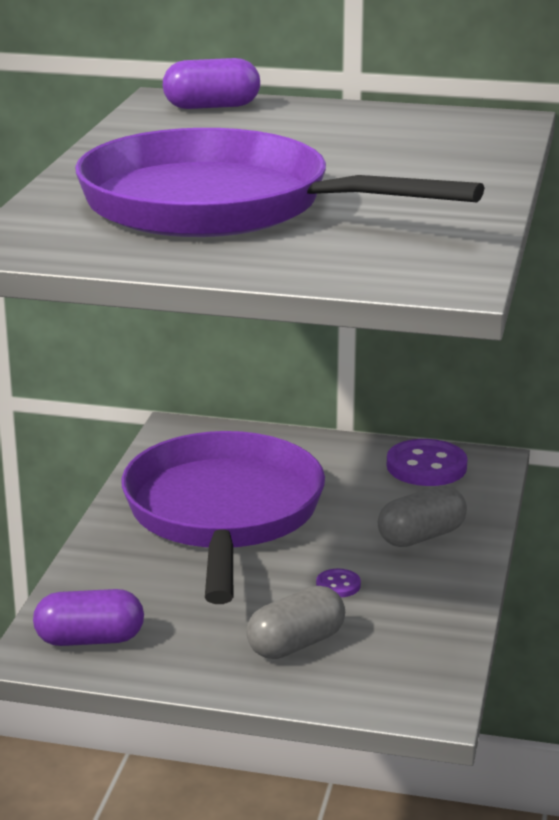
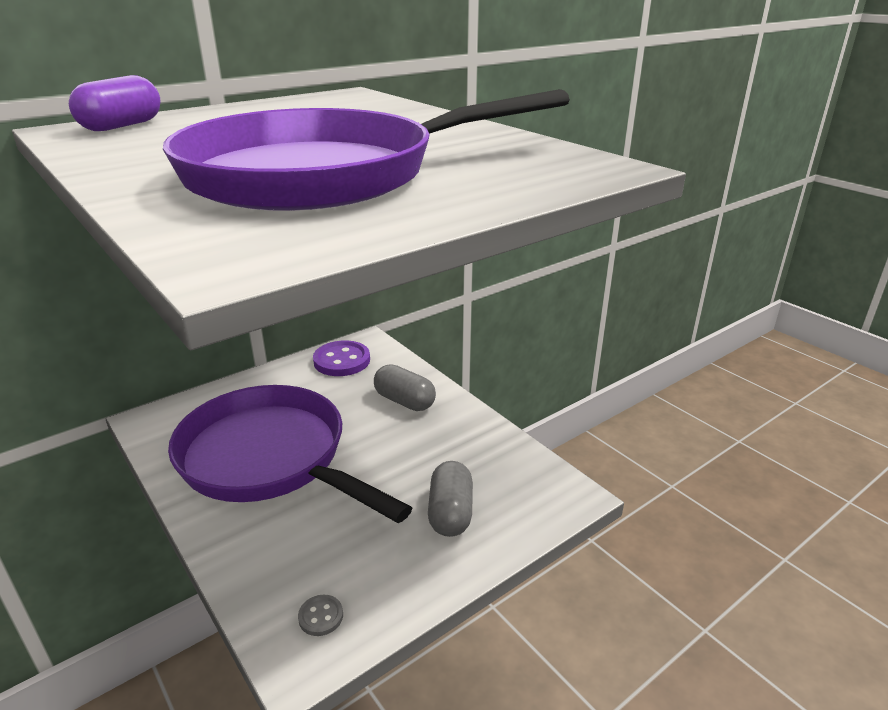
camera: 50 degrees left, 5 degrees up
purple capsule [33,589,144,646] -> grey button [298,595,343,636]
purple button [316,569,361,597] -> none
grey capsule [378,485,467,547] -> grey capsule turned 60 degrees counterclockwise [374,364,436,411]

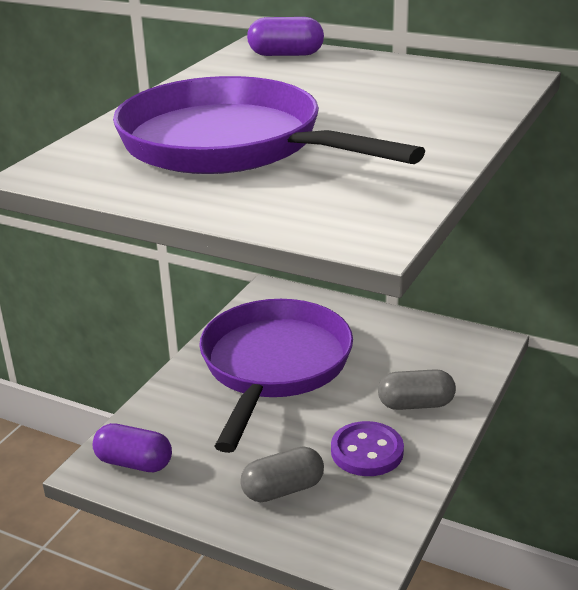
camera: 65 degrees right, 0 degrees up
grey button [298,595,343,636] -> purple capsule [93,423,172,472]
purple button [313,340,370,376] -> purple button moved to [331,421,404,476]
grey capsule [374,364,436,411] -> grey capsule turned 75 degrees clockwise [378,369,456,410]

